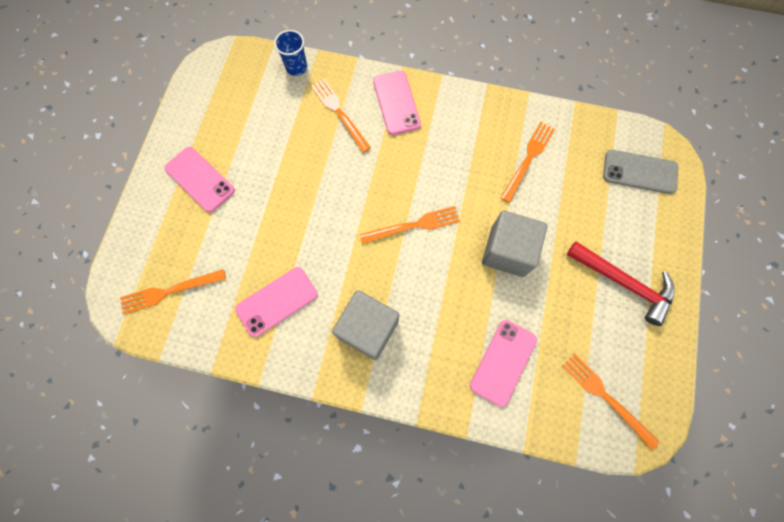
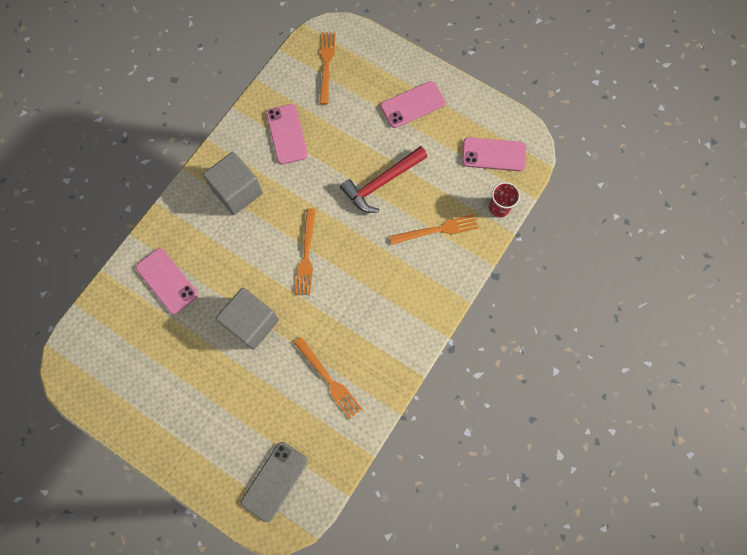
camera: 110 degrees right, 0 degrees up
blue cup [274,30,307,76] -> red cup [489,182,520,218]
pink phone [373,71,421,135] -> pink phone moved to [462,137,526,171]
orange fork [562,353,659,450] -> none
red hammer [567,242,675,326] -> red hammer moved to [340,146,428,213]

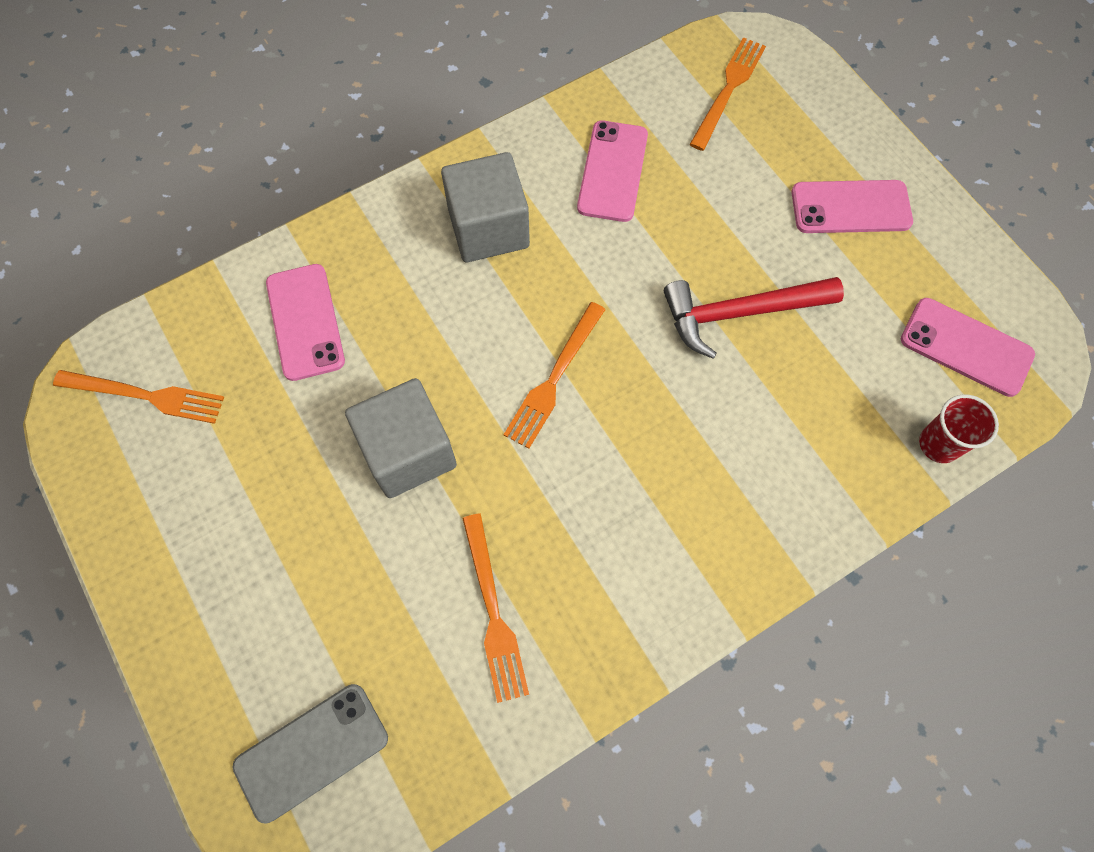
camera: 25 degrees right, 5 degrees down
orange fork [390,214,479,245] -> orange fork moved to [53,370,224,424]

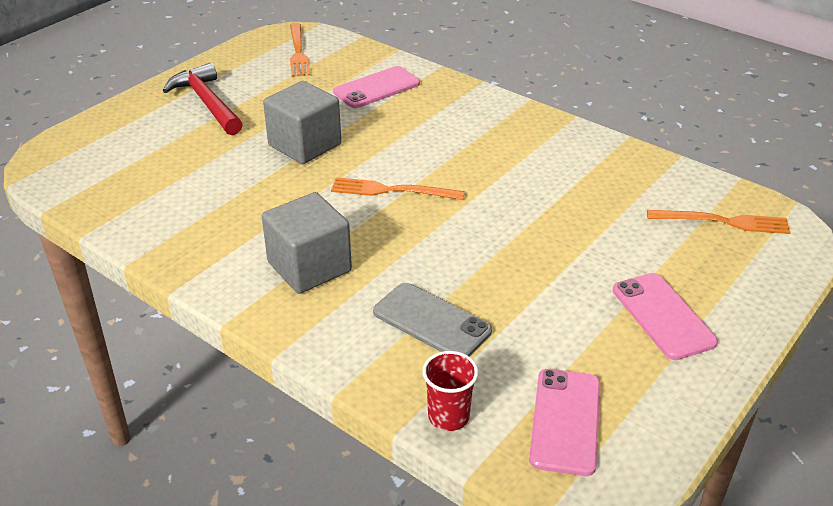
camera: 70 degrees right, 30 degrees down
grey phone [232,684,388,823] -> grey phone moved to [373,283,492,357]
grey cube [441,152,530,262] -> grey cube moved to [262,192,352,294]
orange fork [462,514,529,703] -> none
pink phone [577,121,648,222] -> none
red hammer [664,277,844,359] -> red hammer moved to [163,63,243,135]

